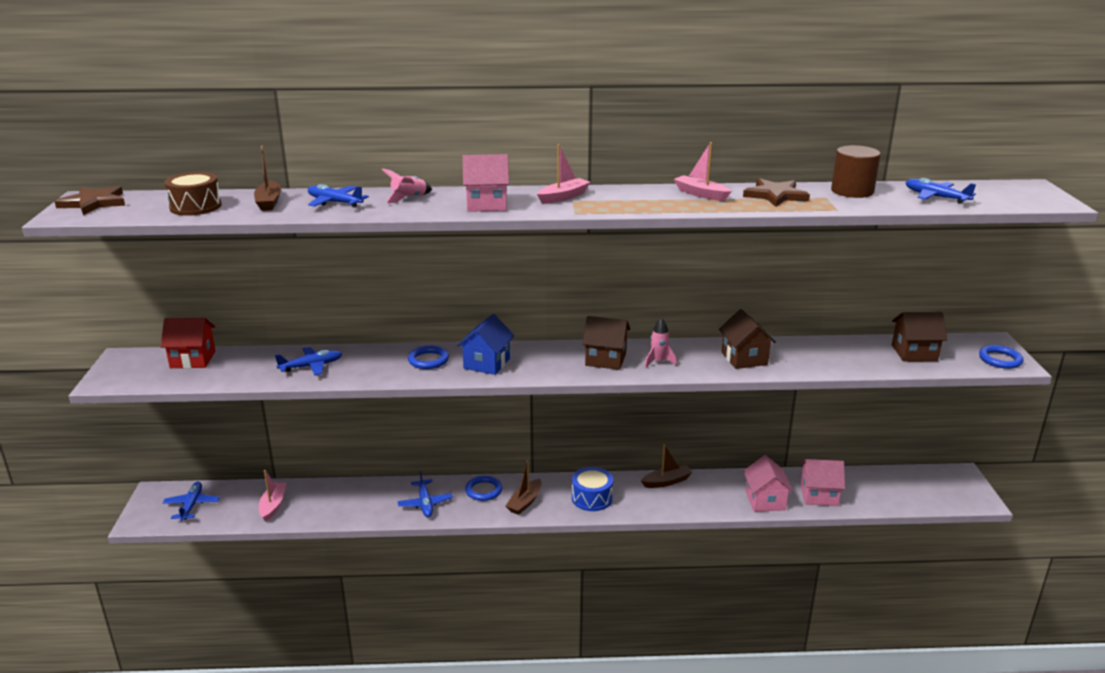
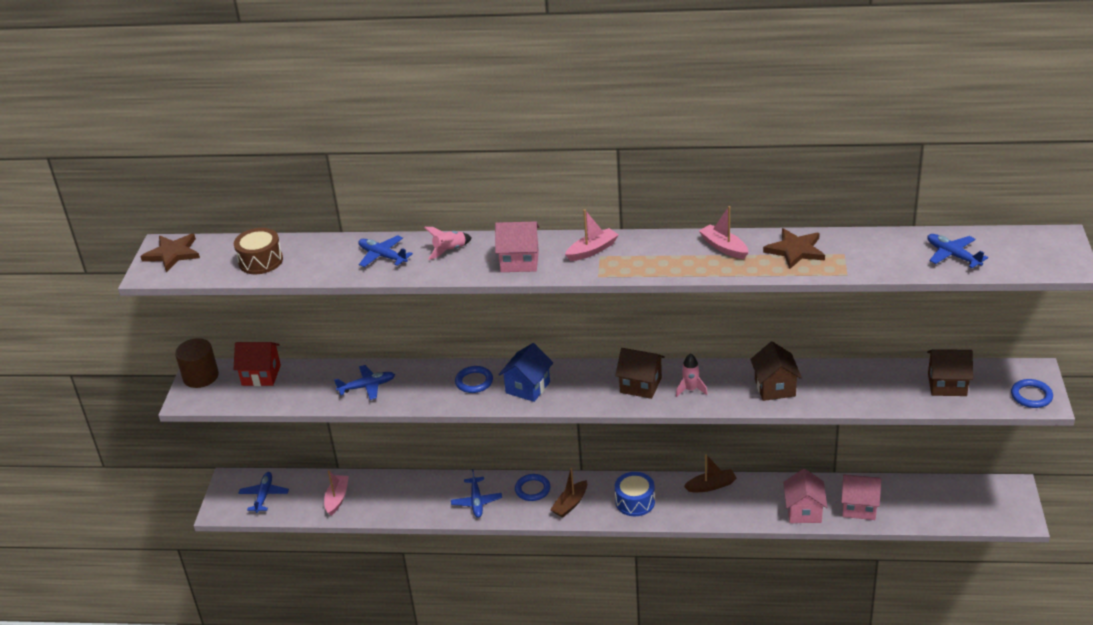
camera: 10 degrees right, 10 degrees up
brown boat [254,146,281,211] -> none
brown cylinder [831,145,881,198] -> brown cylinder moved to [175,338,219,388]

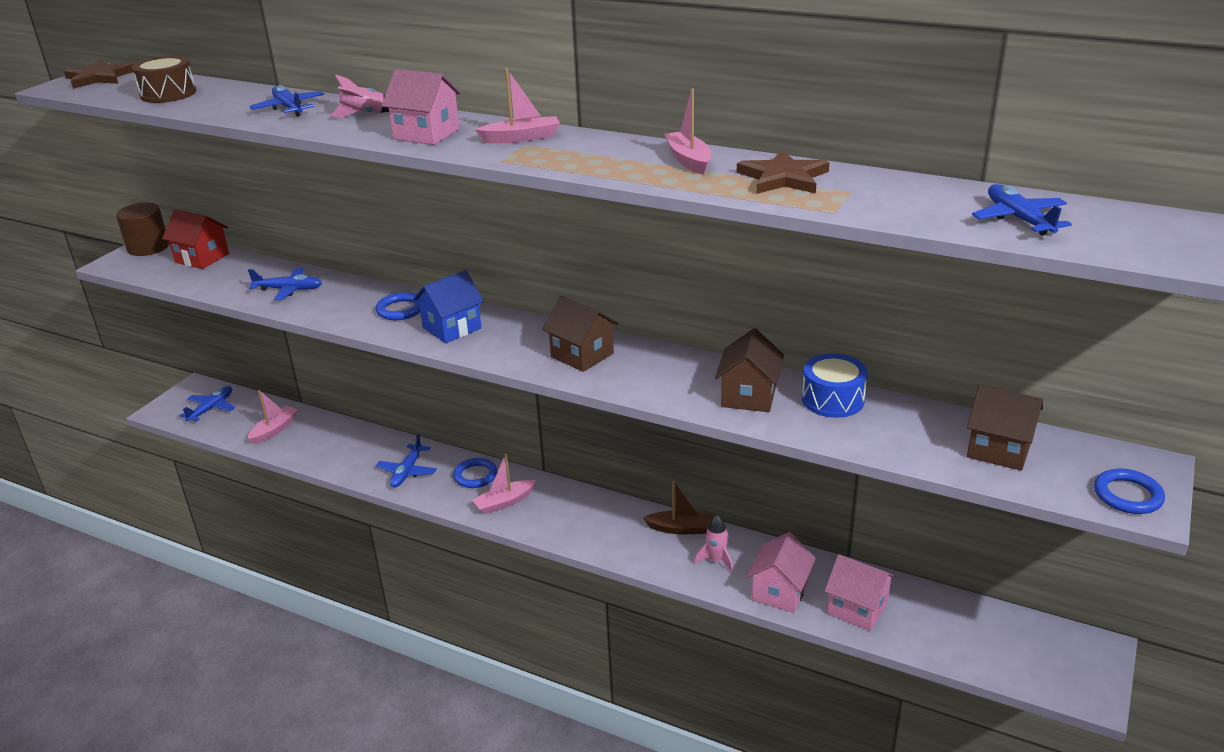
camera: 20 degrees right, 5 degrees down
brown boat [550,468,587,517] -> pink boat [472,454,536,514]
blue drum [615,472,655,516] -> blue drum moved to [802,354,867,418]
pink rocket [676,353,708,397] -> pink rocket moved to [694,514,733,573]

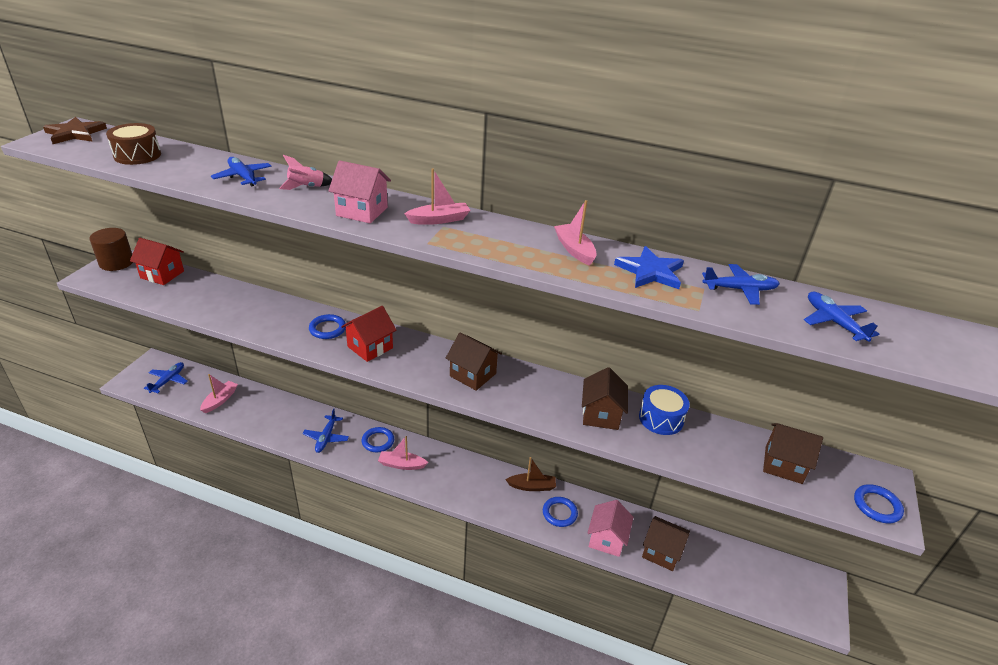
camera: 10 degrees left, 5 degrees up
blue plane [248,268,322,300] -> blue plane moved to [702,264,780,305]
blue house [413,270,484,343] -> red house [341,306,396,362]
pink boat [472,454,536,514] -> pink boat turned 45 degrees clockwise [378,436,428,470]
pink rocket [694,514,733,573] -> blue ring [543,497,578,527]
brown star [737,149,829,194] -> blue star [614,246,684,289]
pink house [824,554,896,631] -> brown house [642,516,690,571]

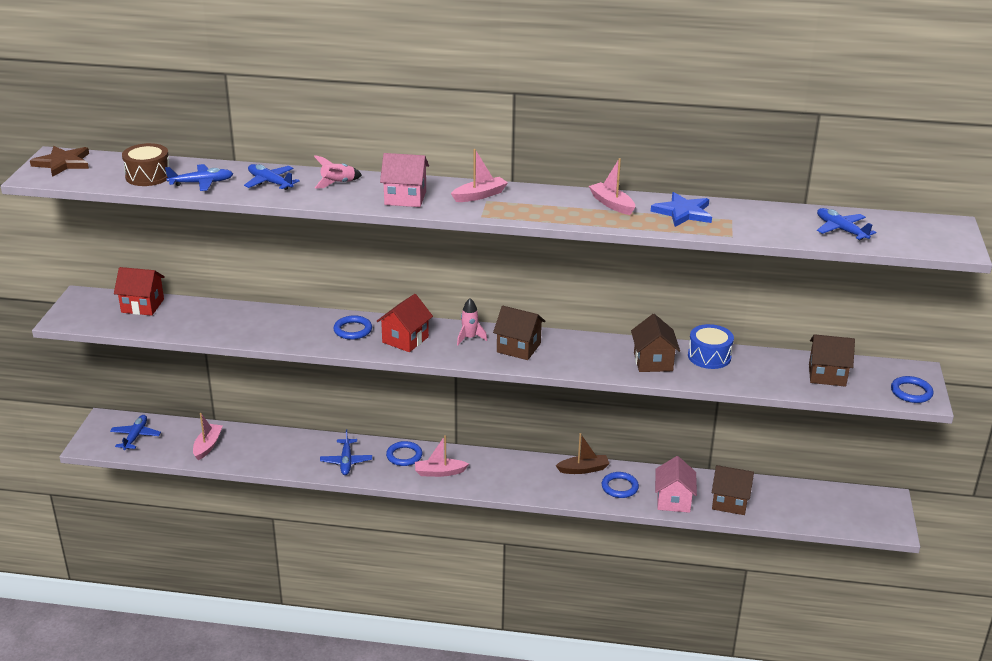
camera: 10 degrees left, 5 degrees down
brown cylinder [90,228,133,271] -> none
blue plane [702,264,780,305] -> blue plane moved to [165,164,233,191]
none -> pink rocket [457,298,487,345]

